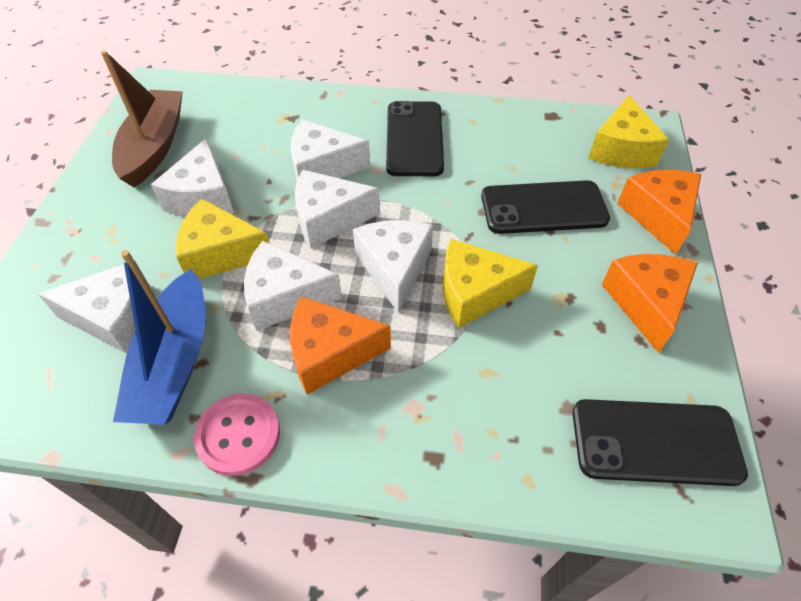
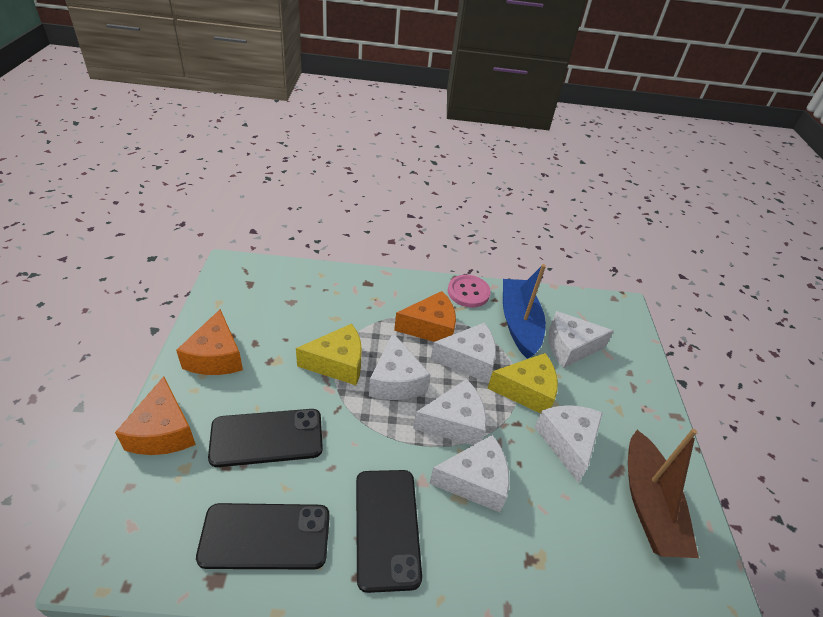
camera: 170 degrees right, 10 degrees down
black phone [572,399,748,486] -> black phone moved to [196,503,330,569]
yellow cheese [588,95,669,168] -> none

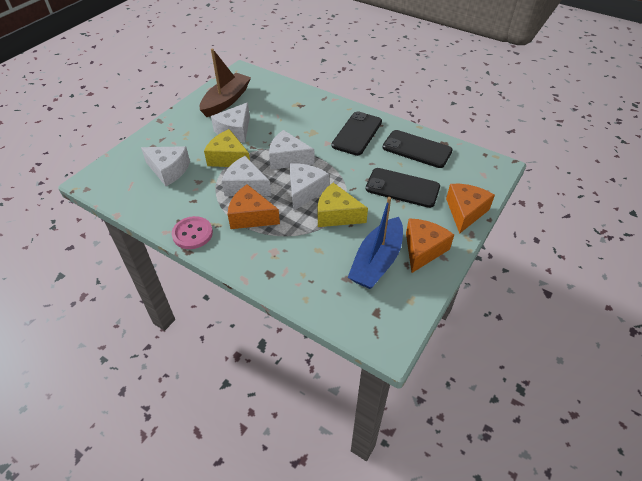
camera: 145 degrees left, 5 degrees up
white cheese [429,435,509,512] -> none
blue boat [503,264,546,359] -> blue boat moved to [347,197,403,289]

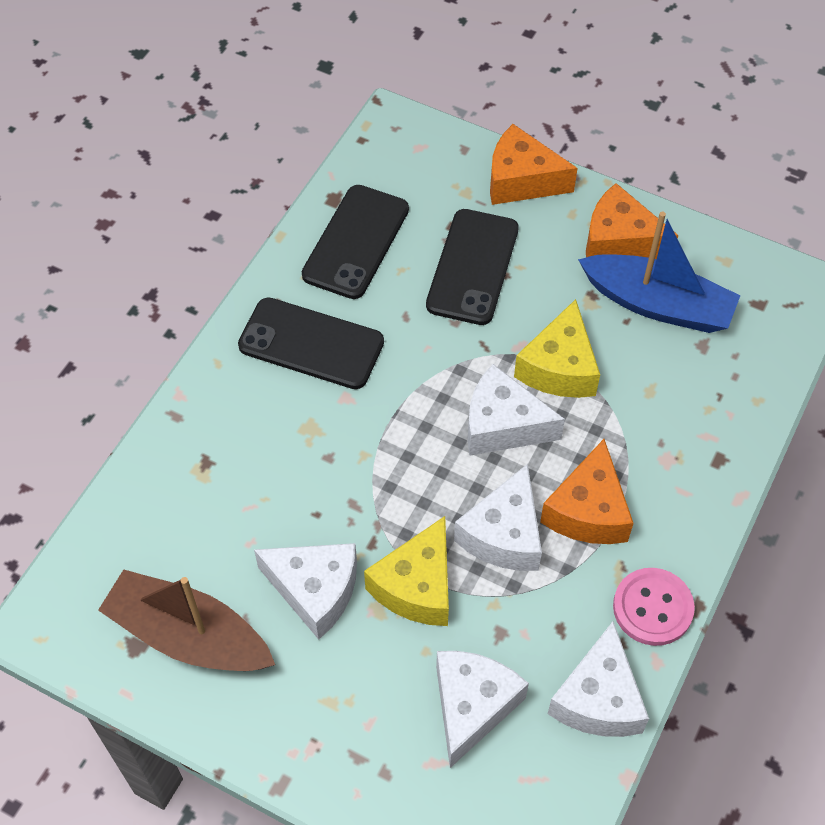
camera: 95 degrees left, 10 degrees up
white cheese [269,130,315,170] -> white cheese moved to [548,621,649,737]

